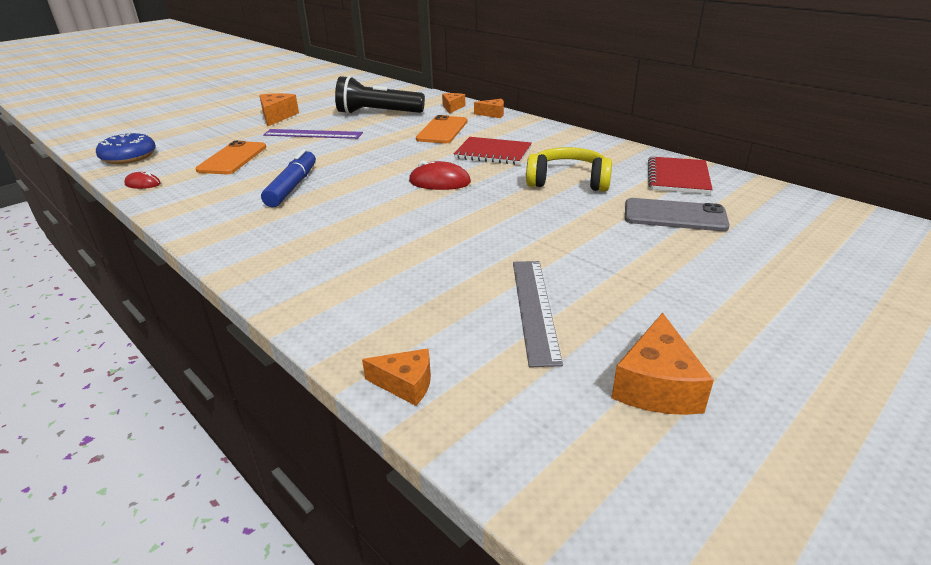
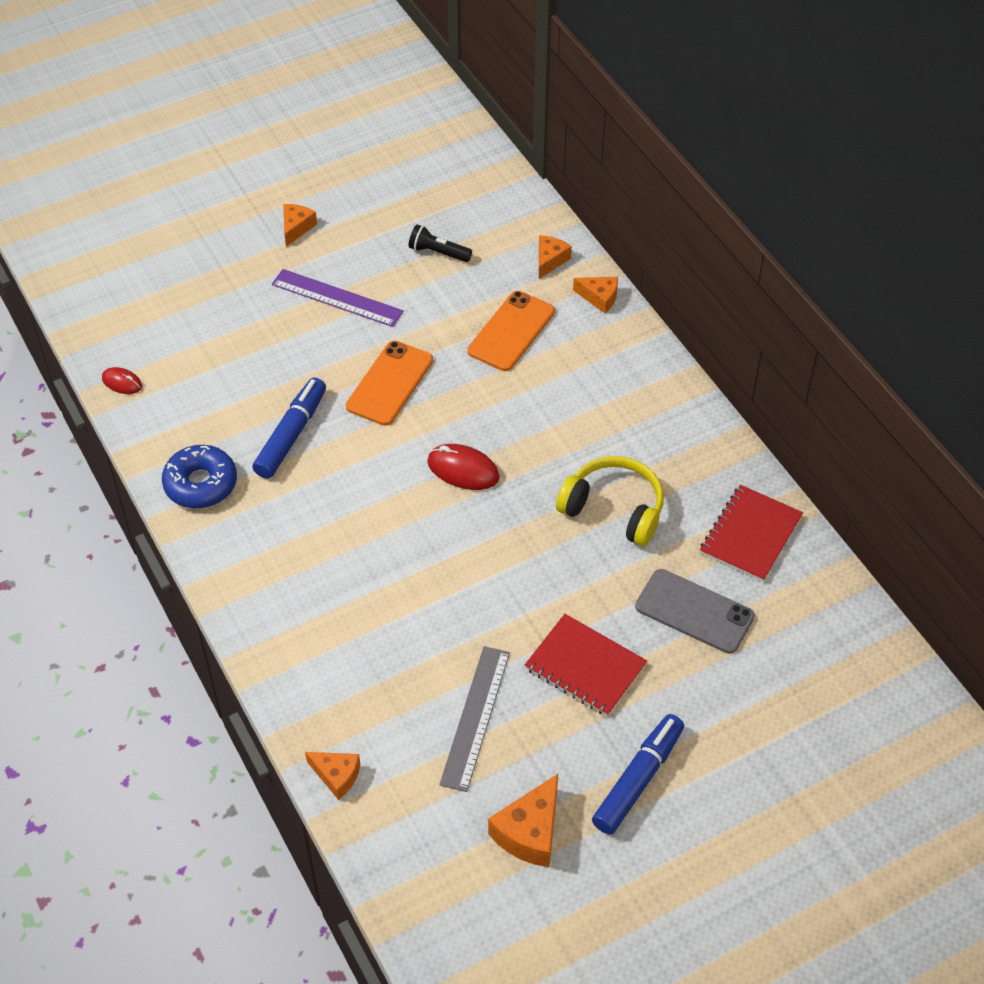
camera: 15 degrees right, 20 degrees up
blue donut [96,132,156,164] -> blue donut moved to [162,445,237,508]
orange phone [196,140,266,174] -> orange phone moved to [346,341,433,426]
orange cheese [259,93,299,126] -> orange cheese [283,204,317,247], size x0.64
black flashlight [335,76,425,114] -> black flashlight [408,224,472,262], size x0.49
red notebook [454,137,532,165] -> red notebook moved to [525,614,647,716]
none -> blue marker [592,714,684,835]

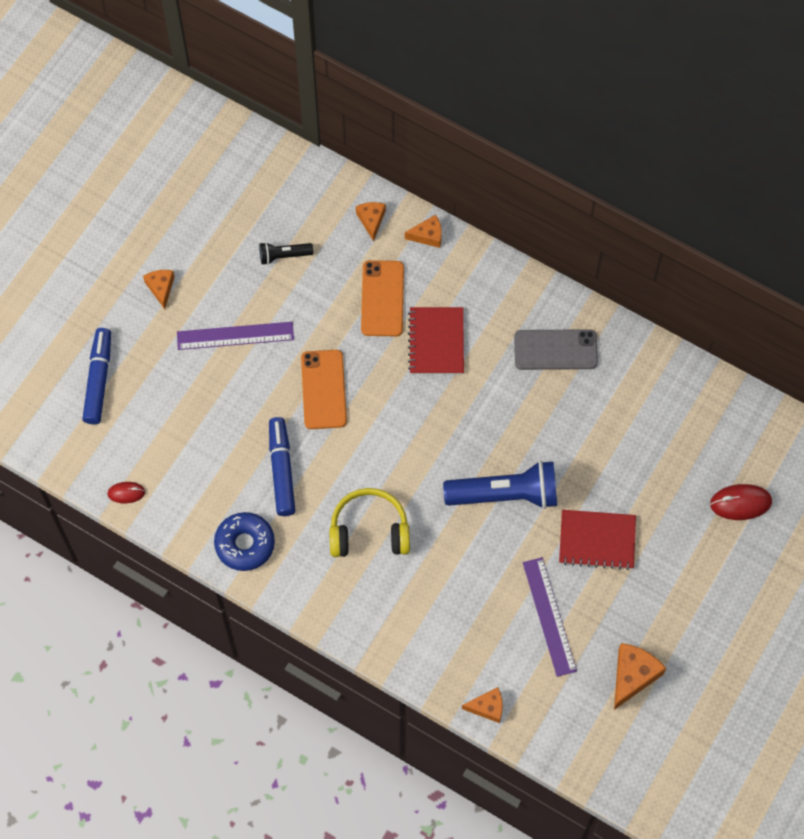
camera: 30 degrees left, 15 degrees up
red mouse [427,444,500,490] -> red mouse moved to [710,484,772,520]
grey ruler [439,646,510,792] -> purple ruler [523,557,577,677]
orange cheese [488,774,558,867] -> orange cheese turned 150 degrees counterclockwise [614,643,666,710]
yellow headphones [556,456,664,546] -> yellow headphones moved to [330,488,410,557]
blue marker [592,714,684,835] -> blue marker moved to [82,328,111,424]
grey phone [635,569,755,654] -> grey phone moved to [514,329,598,370]
red notebook [700,485,803,582] -> red notebook moved to [408,307,464,374]
none -> blue flashlight [443,461,557,509]

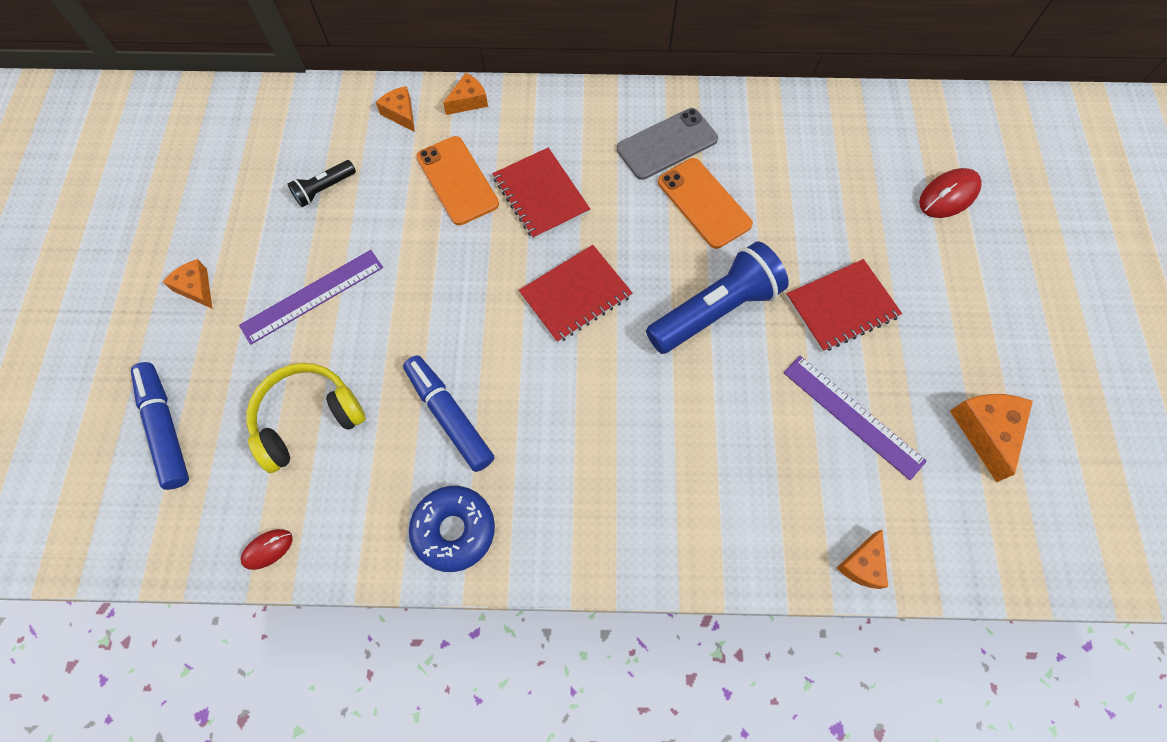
camera: 30 degrees left, 0 degrees up
orange phone [301,350,347,429] -> orange phone moved to [658,158,753,249]
yellow headphones [330,488,410,557] -> yellow headphones moved to [246,363,366,473]
orange cheese [462,687,503,723] -> orange cheese turned 150 degrees clockwise [837,530,888,589]
none -> red notebook [519,245,633,343]

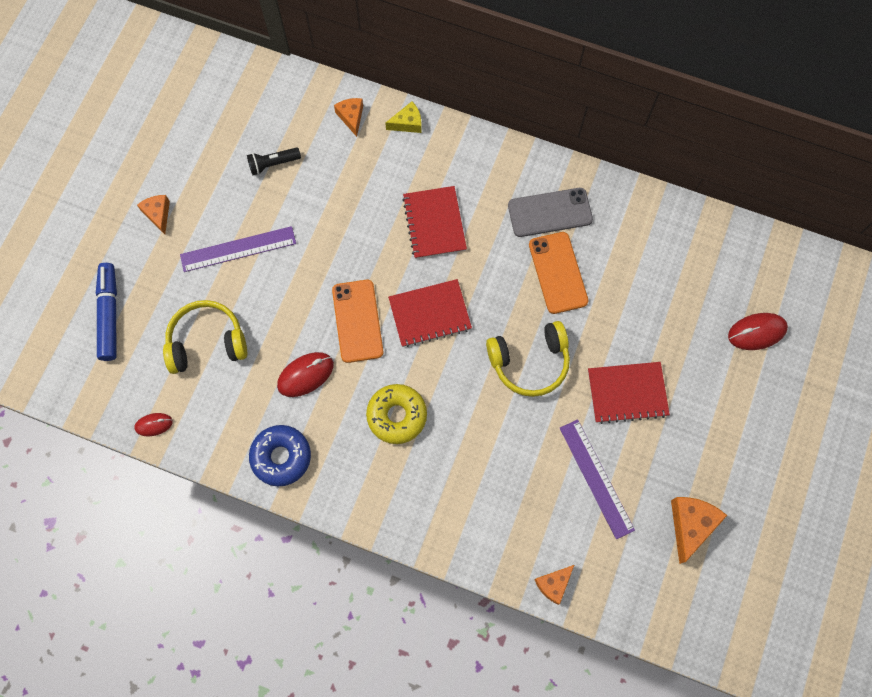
camera: 20 degrees right, 5 degrees up
blue marker [403,355,494,472] -> red mouse [277,352,334,397]
orange phone [417,136,499,225] -> orange phone moved to [332,280,384,363]
orange cheese [443,73,488,115] -> yellow cheese [385,101,422,133]
blue flashlight [646,241,789,354] -> yellow headphones [486,321,570,397]
none -> yellow donut [366,384,427,444]

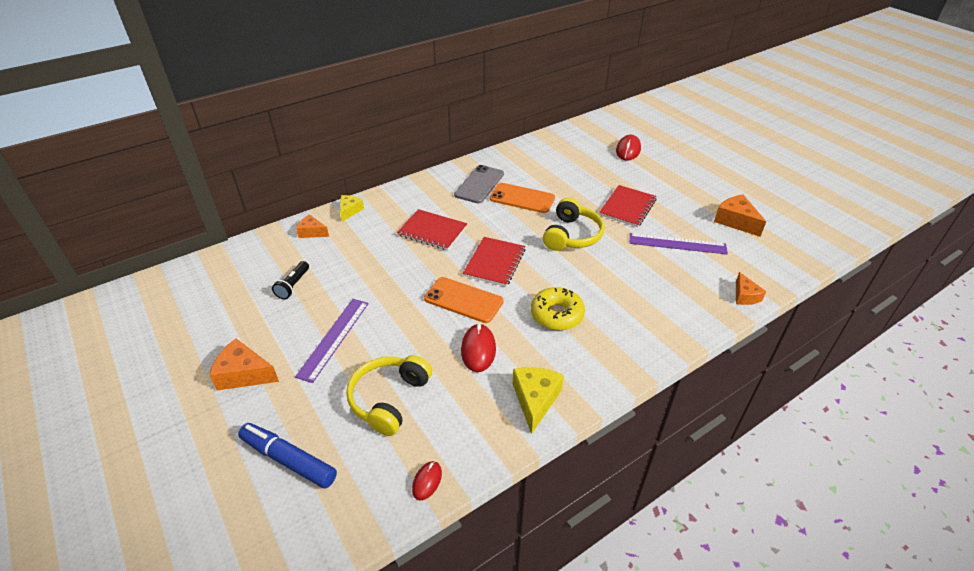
camera: 55 degrees left, 30 degrees down
orange cheese [137,195,170,234] -> orange cheese [209,338,279,391], size x1.56
blue donut [249,425,311,486] -> yellow cheese [513,367,564,434]

